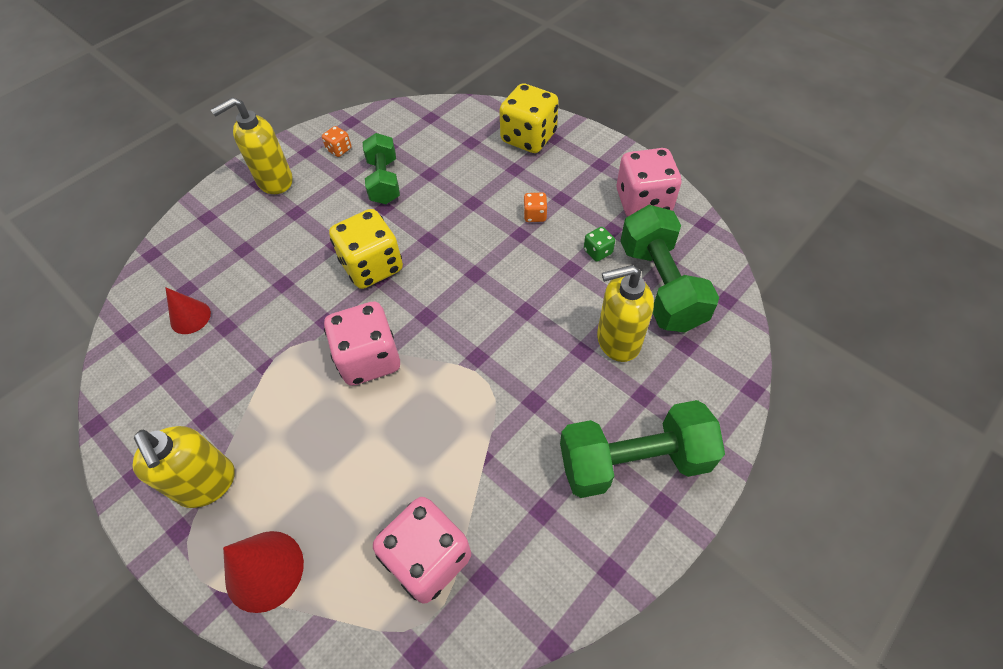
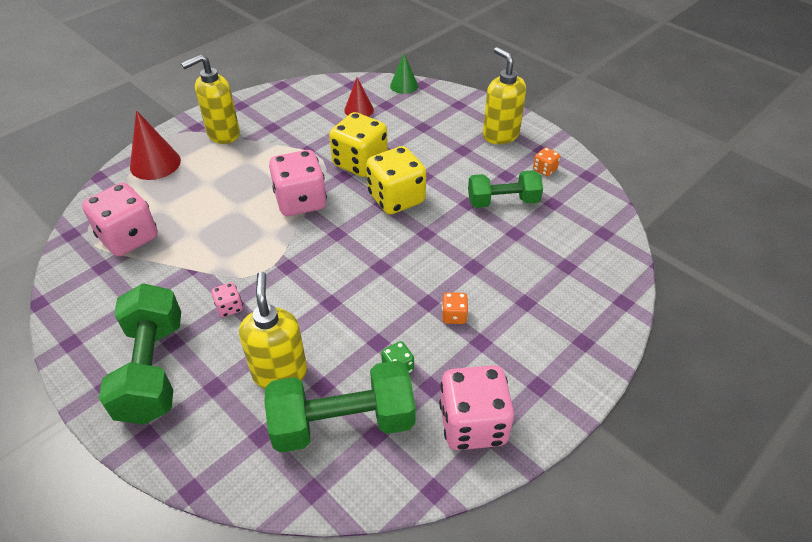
camera: 90 degrees right, 10 degrees down
yellow dice [499,83,559,153] -> yellow dice moved to [329,112,388,177]
none -> pink dice [211,282,243,317]
none -> green cone [390,54,418,94]

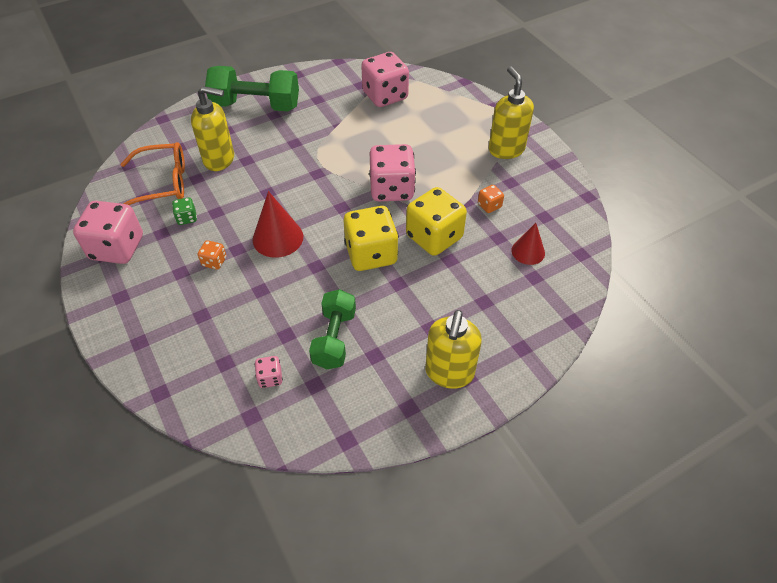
camera: 105 degrees right, 5 degrees up
red cone [130,110,181,180] -> red cone moved to [253,191,303,258]
pink dice [211,282,243,317] -> pink dice moved to [255,356,283,388]
green dumbbell [264,360,416,453] -> orange glasses [121,142,185,205]
green cone [390,54,418,94] -> none
yellow soap dispenser [483,47,526,144] -> yellow soap dispenser turned 120 degrees clockwise [425,310,482,389]
orange dice [533,147,560,177] -> orange dice moved to [478,185,504,213]

